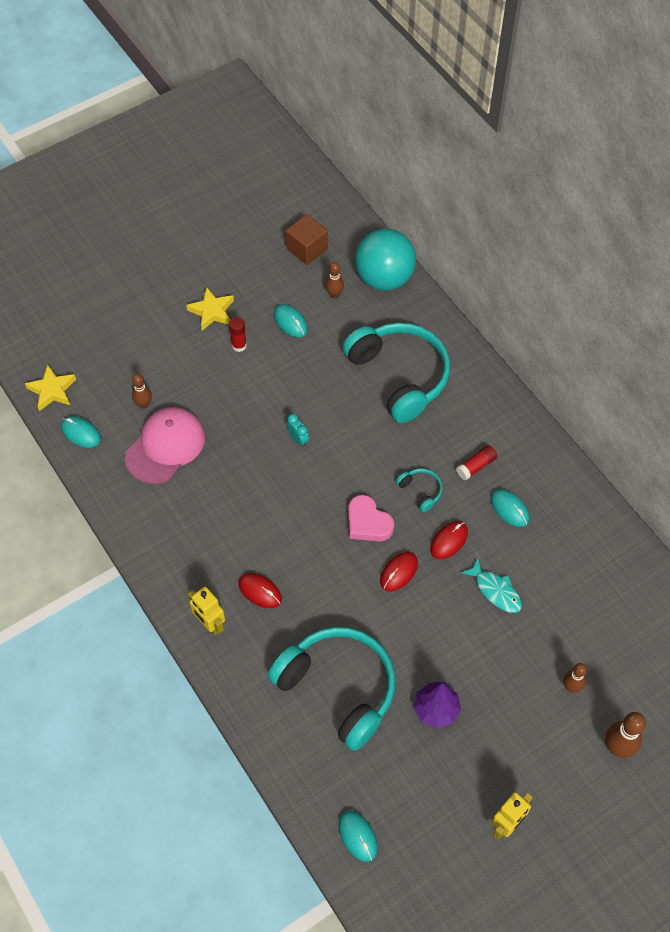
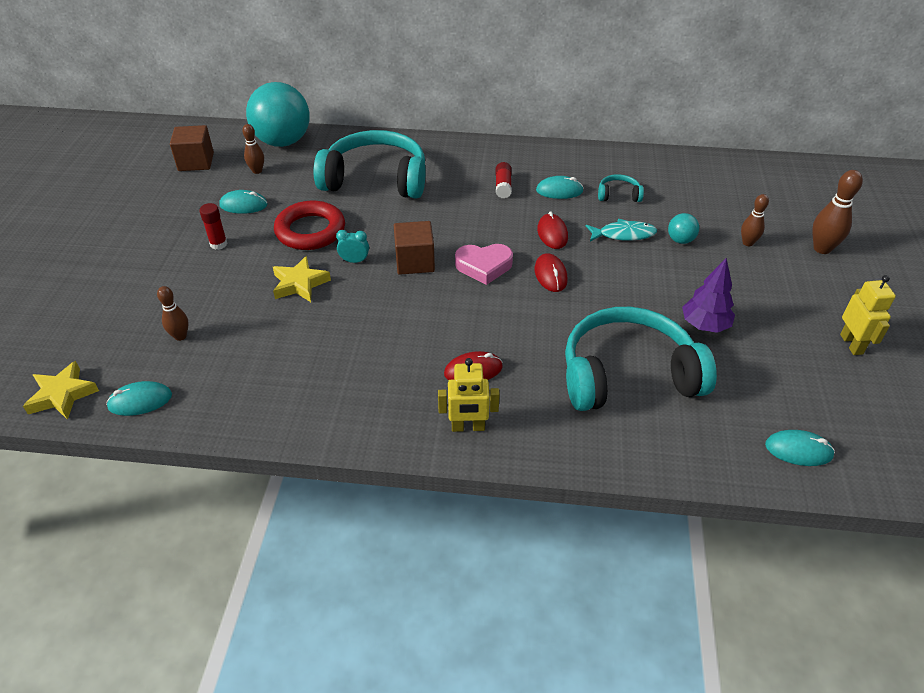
camera: 50 degrees left, 15 degrees down
pink cap [125,407,205,484] -> none
yellow star [186,287,234,331] -> yellow star moved to [273,256,331,302]
turquoise headphones [396,469,442,512] -> turquoise headphones moved to [598,174,644,202]
none -> red ring [274,201,345,250]
none -> brown cube [394,221,435,275]
none -> turquoise ball [668,213,699,244]

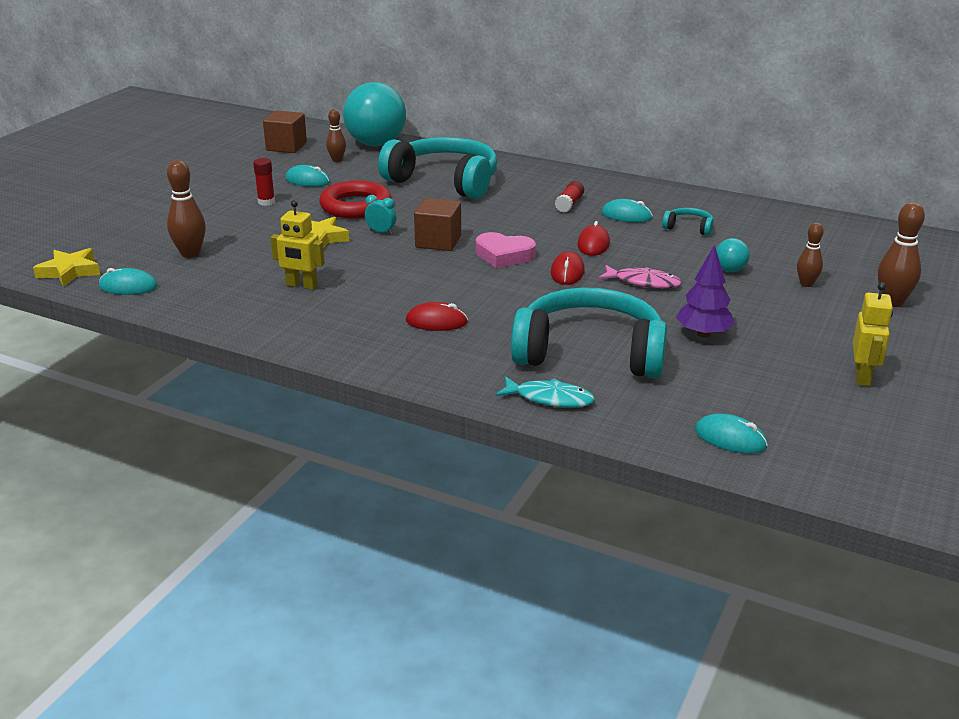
camera: 20 degrees right, 15 degrees down
brown bowling pin [157,286,189,341] -> brown bowling pin [167,160,206,258], size x1.56
yellow robot [438,358,500,432] -> yellow robot moved to [271,200,325,290]
turquoise fish [586,219,657,241] -> turquoise fish moved to [495,376,595,408]
none -> pink fish [598,265,682,289]

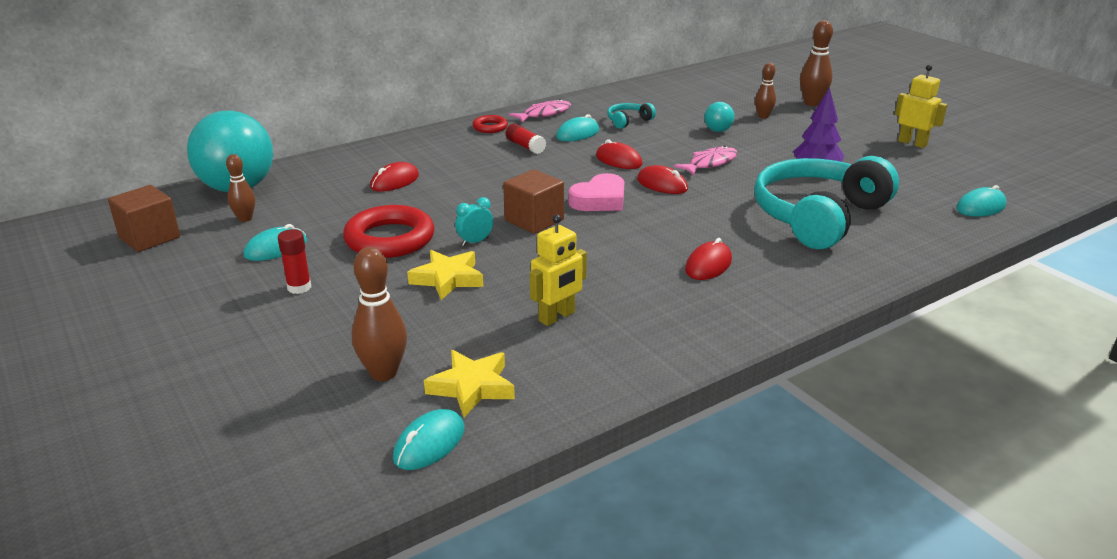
camera: 60 degrees left, 0 degrees up
yellow star [33,248,100,287] -> yellow star moved to [424,350,515,417]
turquoise headphones [378,137,498,199] -> red mouse [370,162,419,192]
turquoise fish [495,376,595,408] -> none
none -> red ring [472,115,508,133]
none -> pink fish [509,99,571,123]

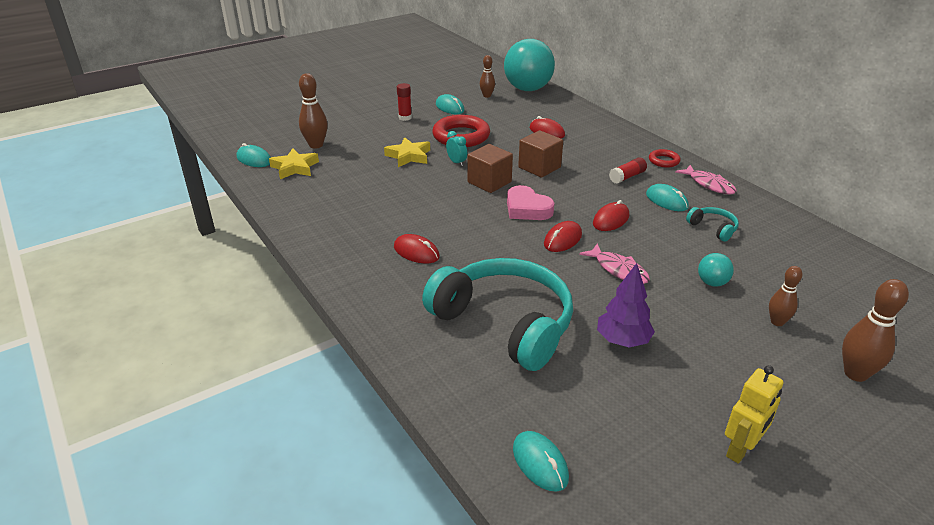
camera: 90 degrees right, 5 degrees up
brown cube [108,185,180,252] -> brown cube moved to [518,130,563,178]
yellow robot [530,214,587,326] -> none

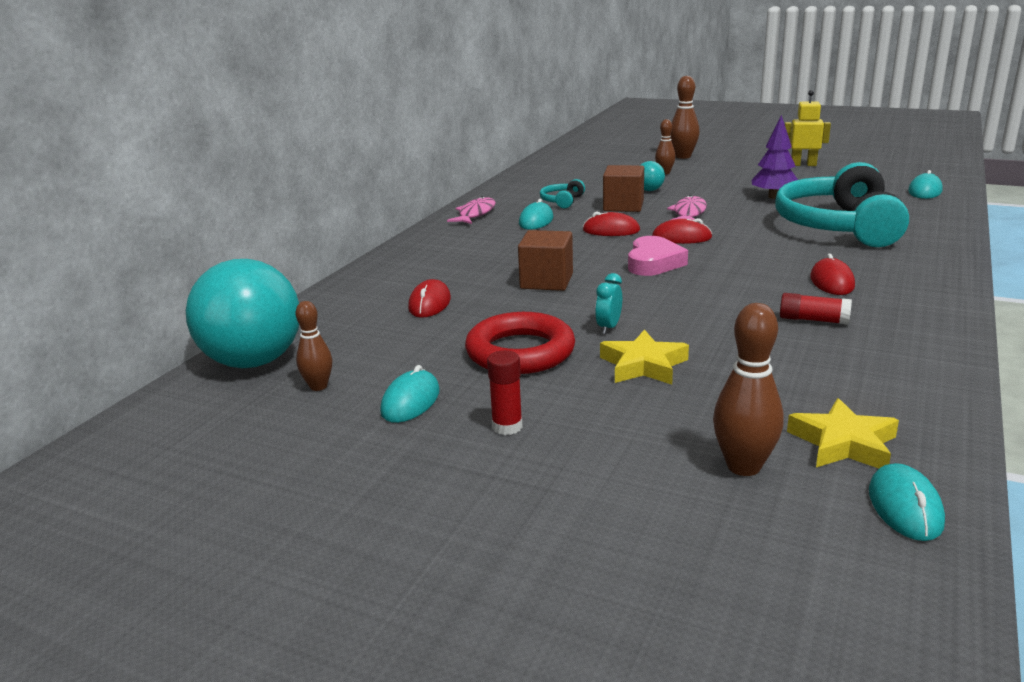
camera: 120 degrees left, 10 degrees down
brown cube [467,144,513,193] -> brown cube moved to [603,165,644,212]
red glue stick [609,157,647,184] -> red glue stick moved to [780,293,852,325]
red ring [649,149,681,168] -> none

